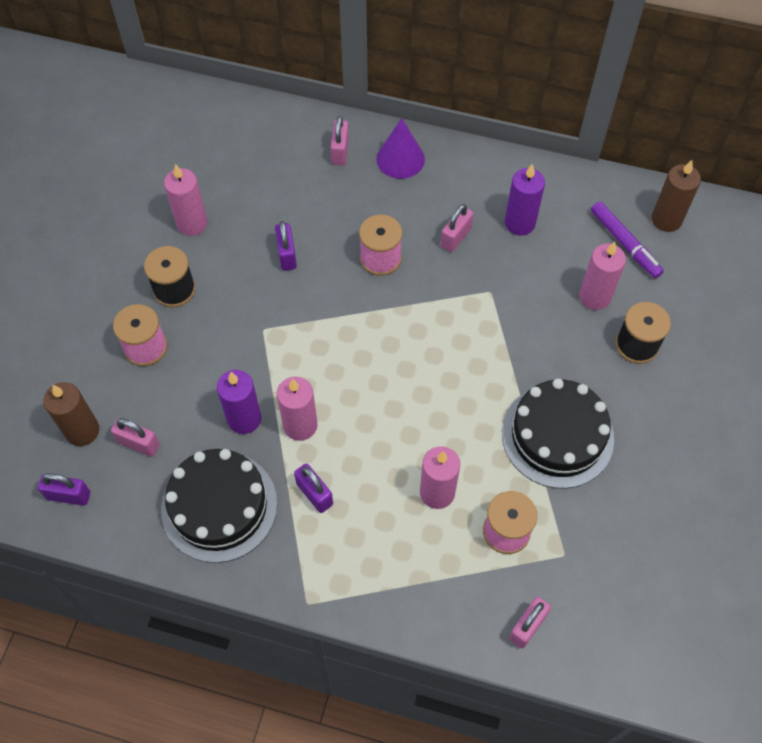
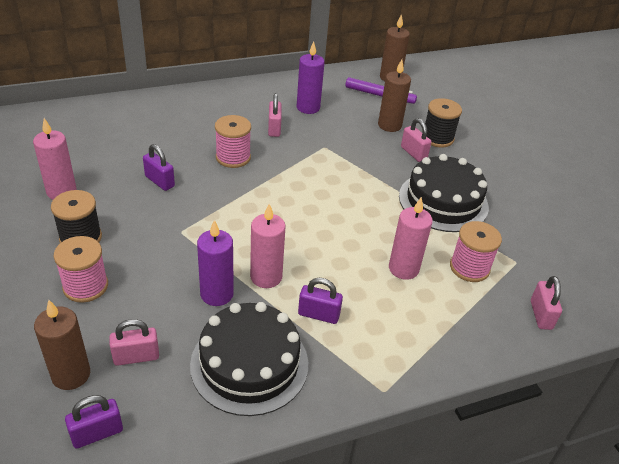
camera: 40 degrees left, 20 degrees down
pink padlock [331,116,349,165] -> pink padlock moved to [401,118,432,162]
purple cone [376,118,425,179] -> none
pink candle [579,242,626,310] -> brown candle [378,60,411,132]

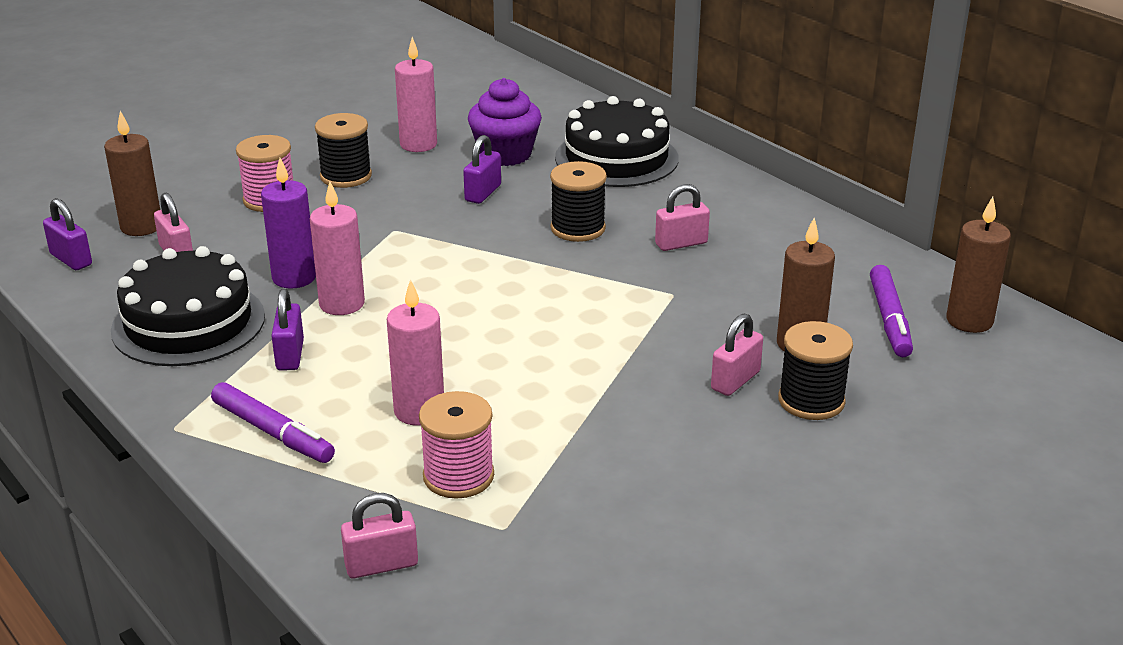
camera: 75 degrees right, 10 degrees down
pink spool [215,115,251,168] -> black spool [550,161,607,242]
purple candle [297,41,325,114] -> none
black cake [399,154,489,232] -> black cake moved to [555,96,679,187]
none -> purple marker [211,382,335,463]
none -> purple cupcake [468,78,542,166]

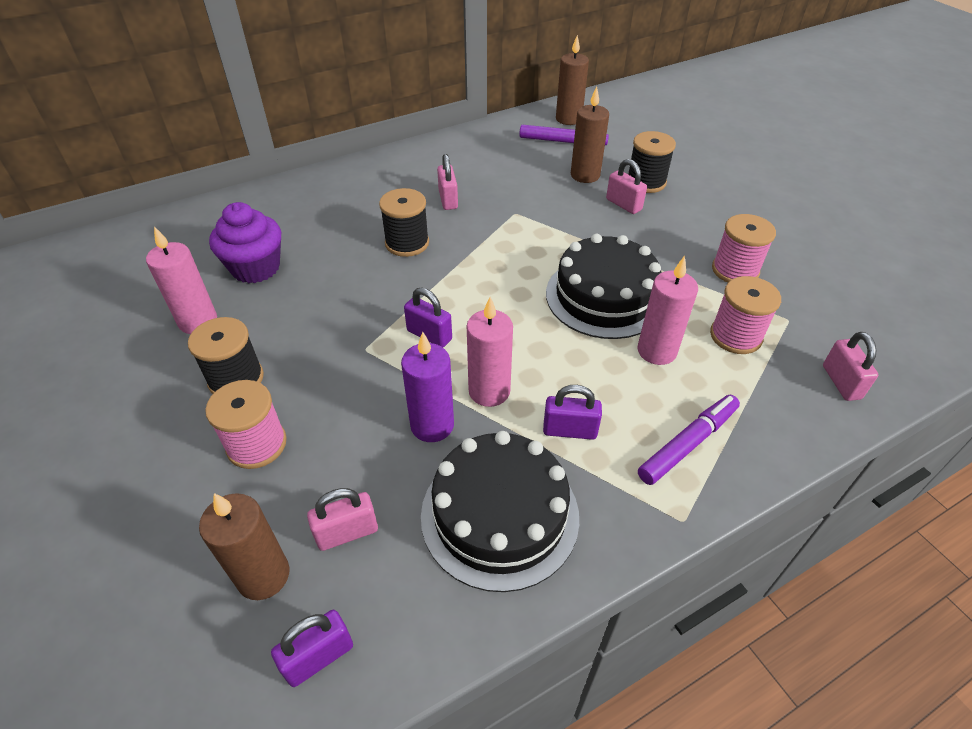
camera: 80 degrees left, 15 degrees up
purple padlock [463,135,501,204] -> purple padlock moved to [404,288,452,347]
black cake [555,96,679,187] -> black cake moved to [546,234,662,339]
none -> pink spool [712,214,776,283]

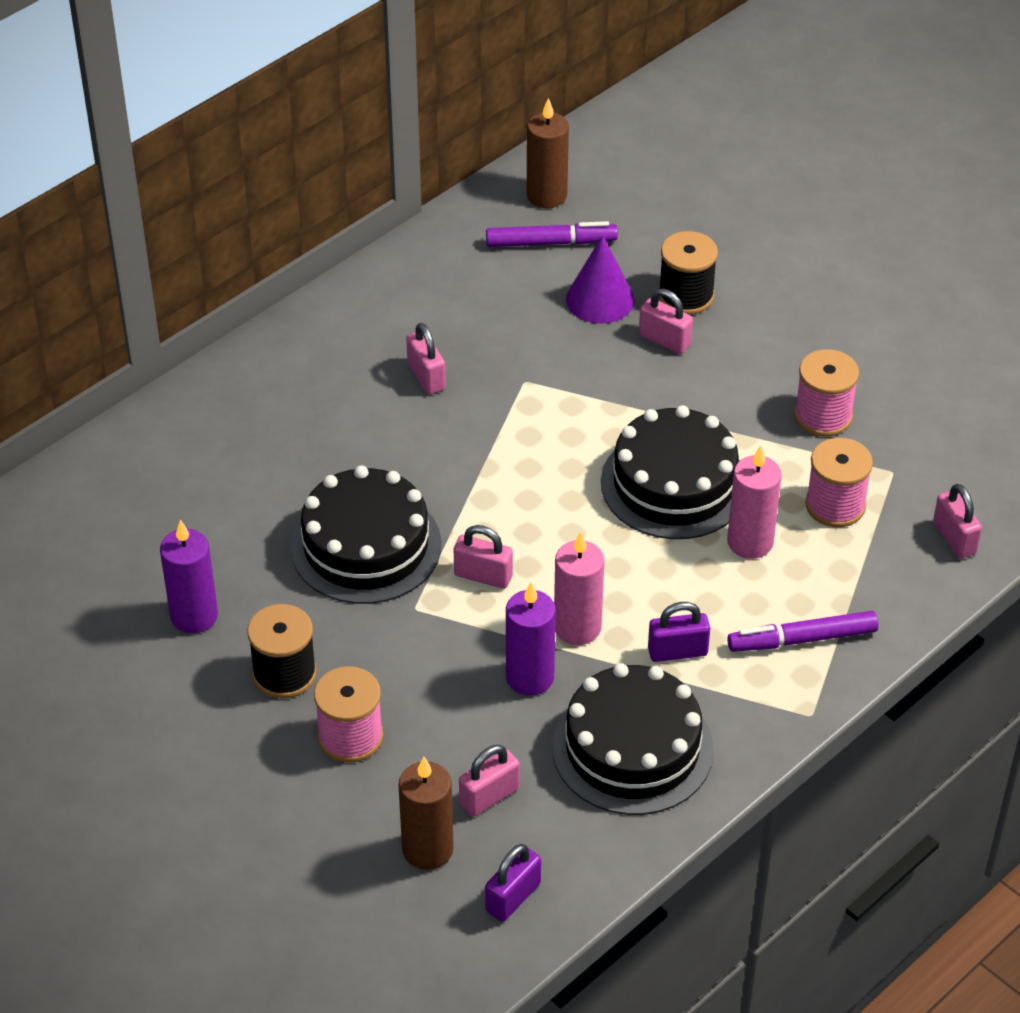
camera: 15 degrees left, 0 degrees up
pink candle [146,226,217,334] -> purple candle [160,520,218,633]
purple cupcake [209,202,281,283] -> none
black spool [379,188,429,257] -> none
purple padlock [404,288,452,347] -> pink padlock [454,525,513,589]
brown candle [571,87,609,183] -> purple cone [566,235,635,324]
purple marker [638,395,740,485] -> purple marker turned 135 degrees counterclockwise [727,611,879,652]
none -> black cake [291,466,441,604]

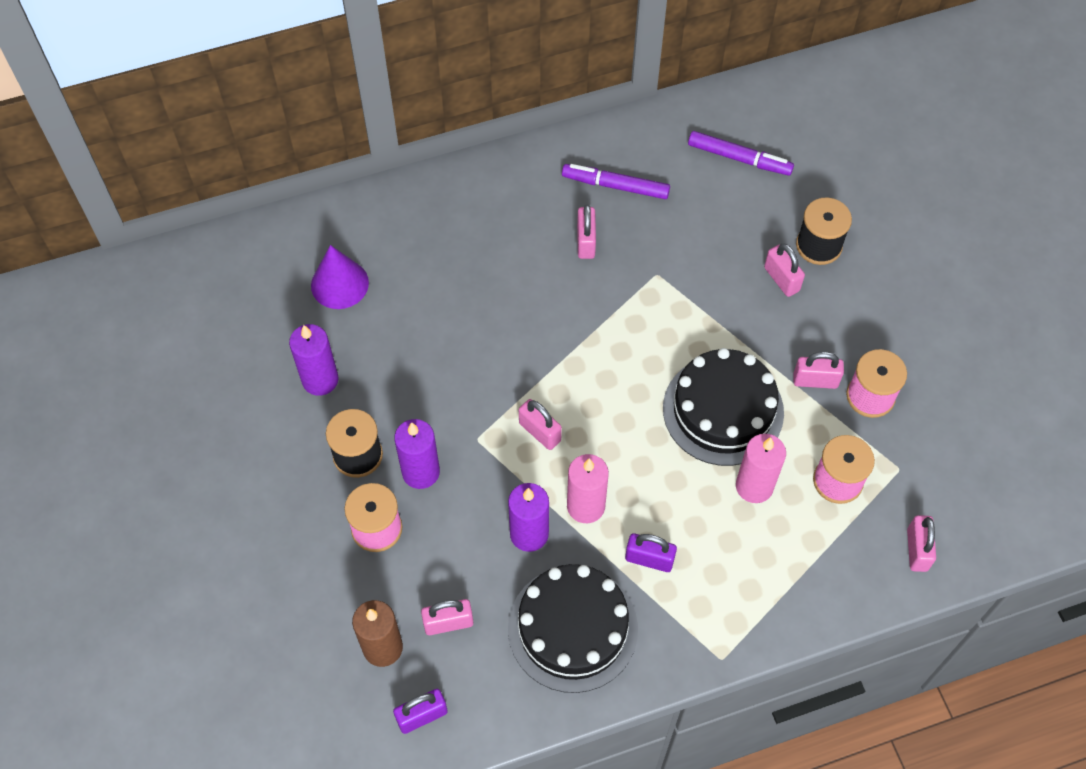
camera: 25 degrees right, 15 degrees up
black cake [291,466,441,604] -> none
brown candle [527,98,569,208] -> none
purple cone [566,235,635,324] -> purple cone moved to [311,245,369,309]
purple marker [727,611,879,652] -> purple marker moved to [562,164,670,199]
none -> purple candle [394,419,440,489]
none -> pink padlock [793,352,844,389]

